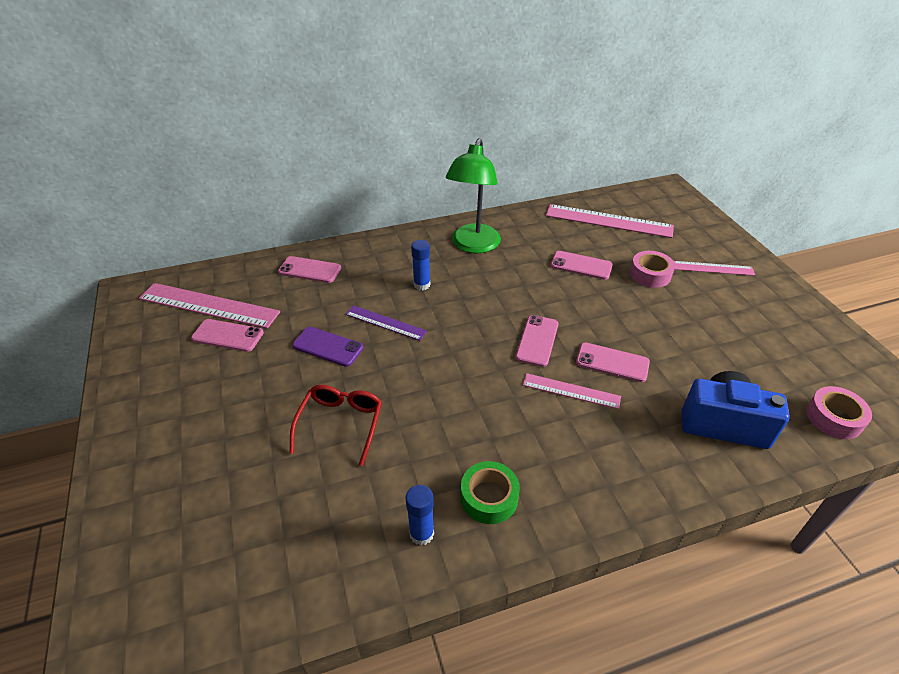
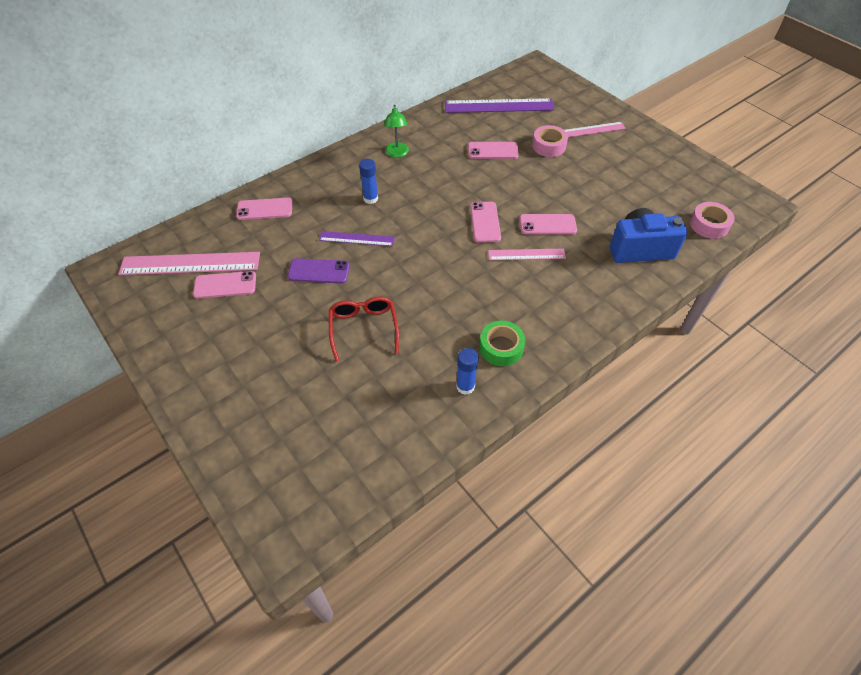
camera: 20 degrees left, 10 degrees up
green lamp [446,138,501,253] -> green lamp [384,105,409,158], size x0.53
pink ruler [546,204,674,238] -> purple ruler [445,98,554,113]

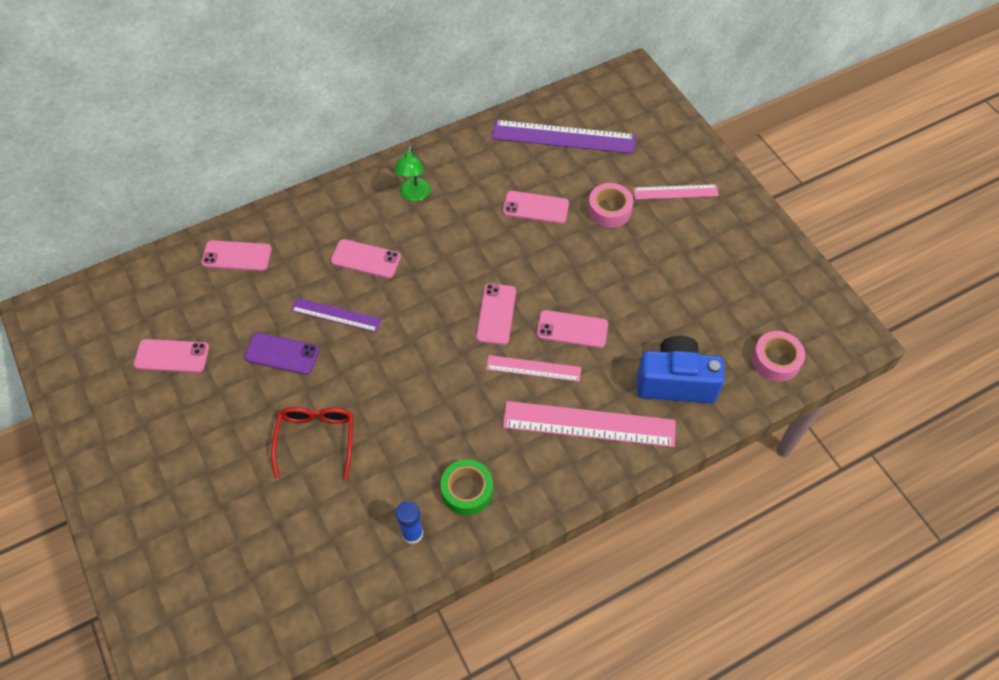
camera: 10 degrees right, 5 degrees up
pink ruler [118,252,260,275] -> pink ruler moved to [503,401,676,447]
blue glue stick [359,159,378,204] -> pink phone [331,239,401,278]

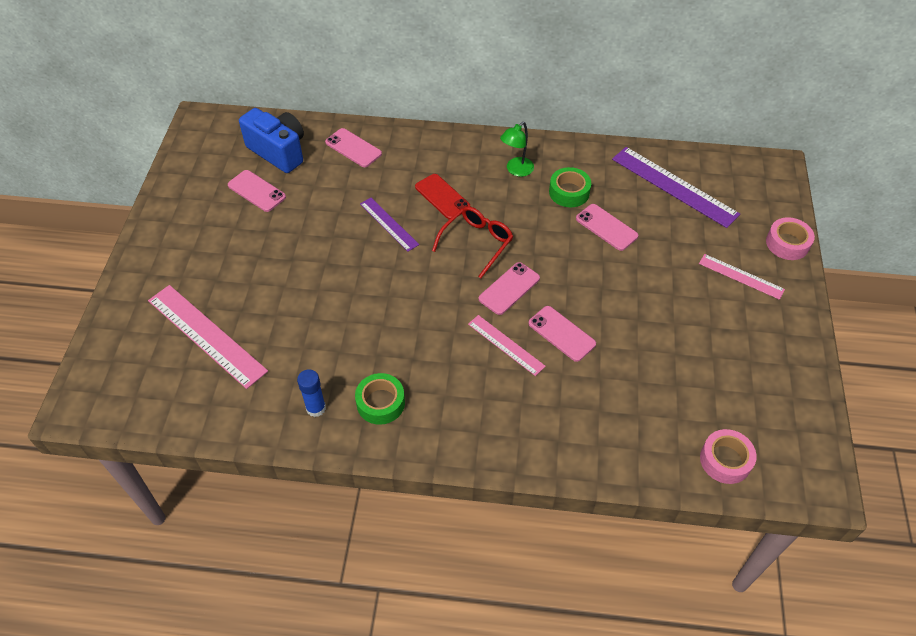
camera: 35 degrees right, 5 degrees down
purple phone [244,333,319,375] -> none
red glasses [271,407,353,480] -> red glasses moved to [432,206,513,279]
pink phone [331,239,401,278] -> red phone [415,174,470,220]
pink ruler [503,401,676,447] -> pink ruler moved to [148,285,268,389]
pink tape [588,183,633,228] -> pink tape moved to [766,217,815,260]
blue camera [637,336,725,403] -> blue camera moved to [239,108,304,173]
none -> green tape [549,167,591,207]

